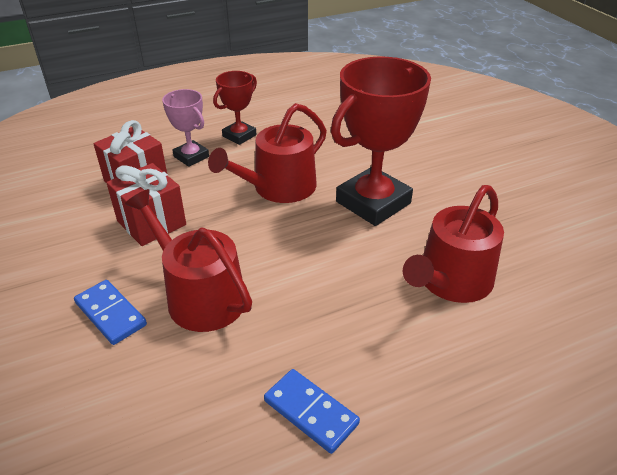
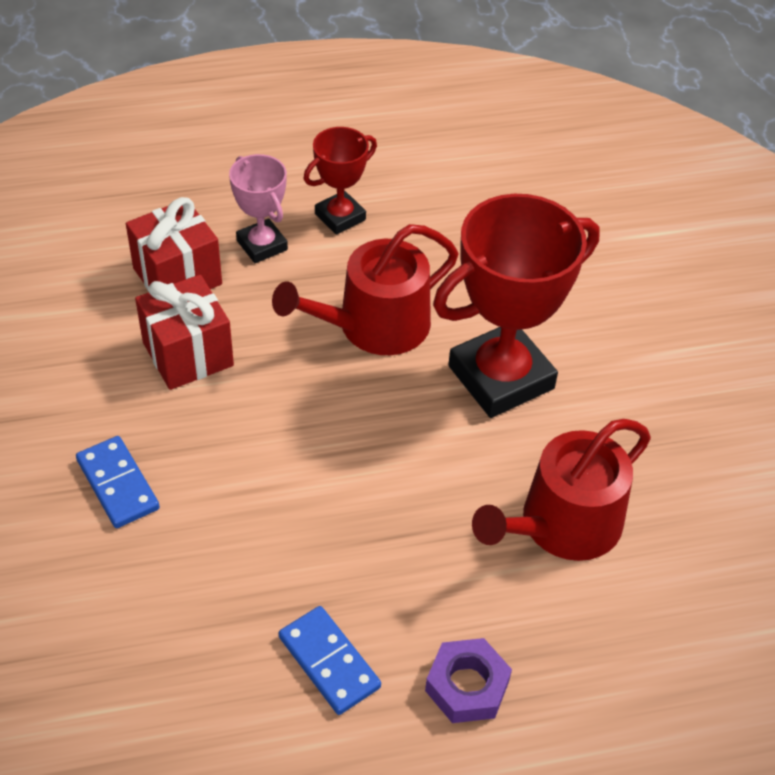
camera: 10 degrees right, 10 degrees up
red watering can [125,189,252,332] -> none
none -> purple nut [425,638,512,723]

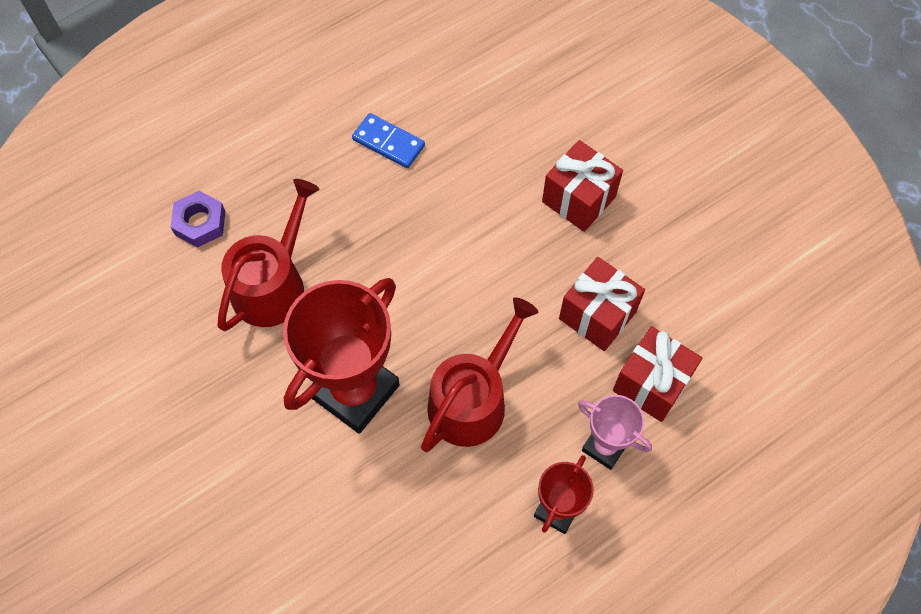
camera: 160 degrees right, 15 degrees up
blue domino [76,436,160,528] -> red gift [542,140,623,232]
purple nut [425,638,512,723] -> purple nut moved to [171,191,225,248]

